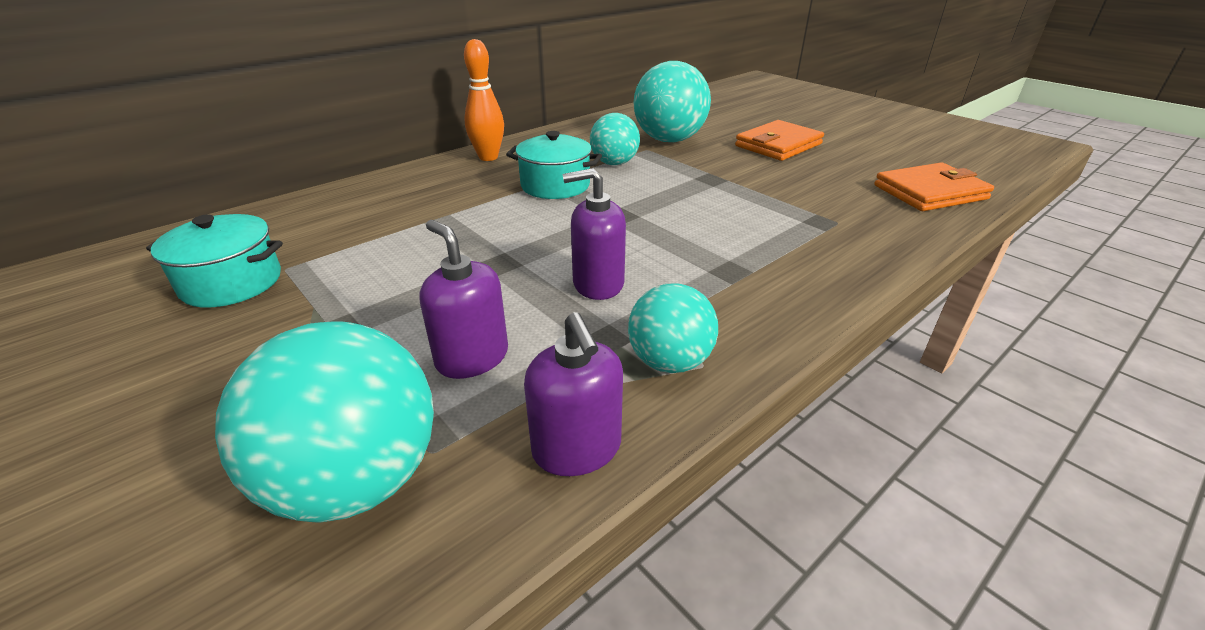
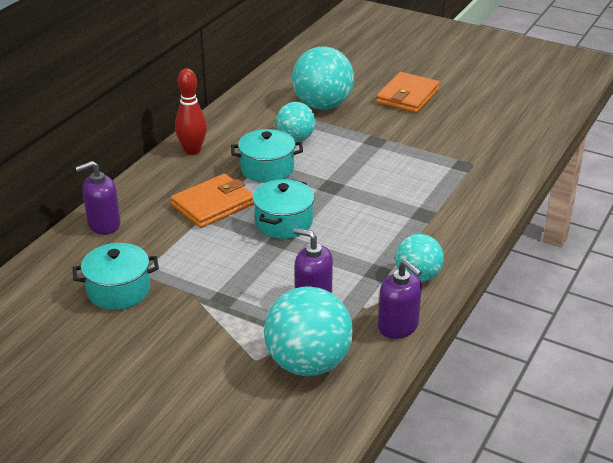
camera: 20 degrees left, 0 degrees up
orange bowling pin [464,39,504,161] -> red bowling pin [175,69,207,155]
purple soap dispenser [563,168,626,300] -> purple soap dispenser moved to [75,161,120,234]
orange wallet [874,163,994,211] -> orange wallet moved to [171,174,254,228]
none -> turquoise pot [252,179,315,239]

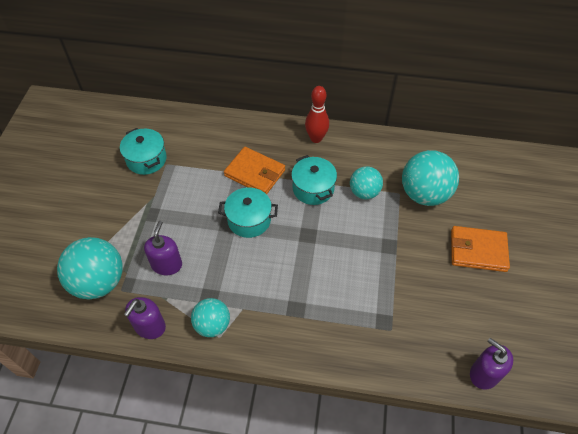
camera: 70 degrees right, 20 degrees up
purple soap dispenser [75,161,120,234] -> purple soap dispenser moved to [470,338,513,390]

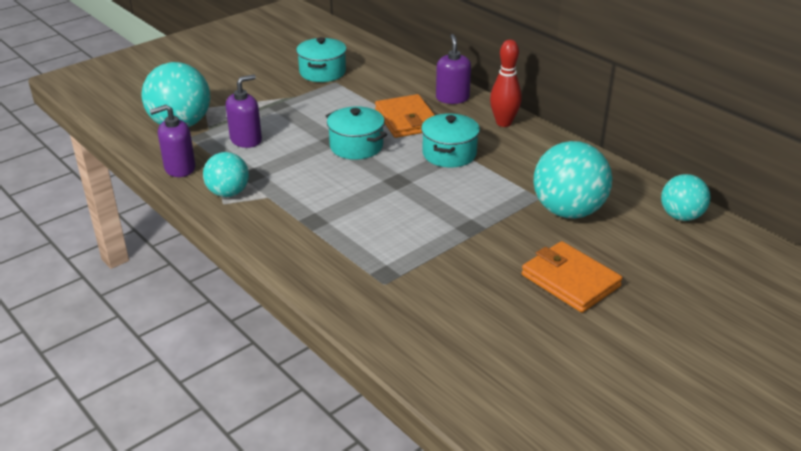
camera: 40 degrees right, 20 degrees down
turquoise ball [350,166,383,199] -> turquoise ball moved to [661,174,711,221]
purple soap dispenser [470,338,513,390] -> purple soap dispenser moved to [436,34,471,104]

